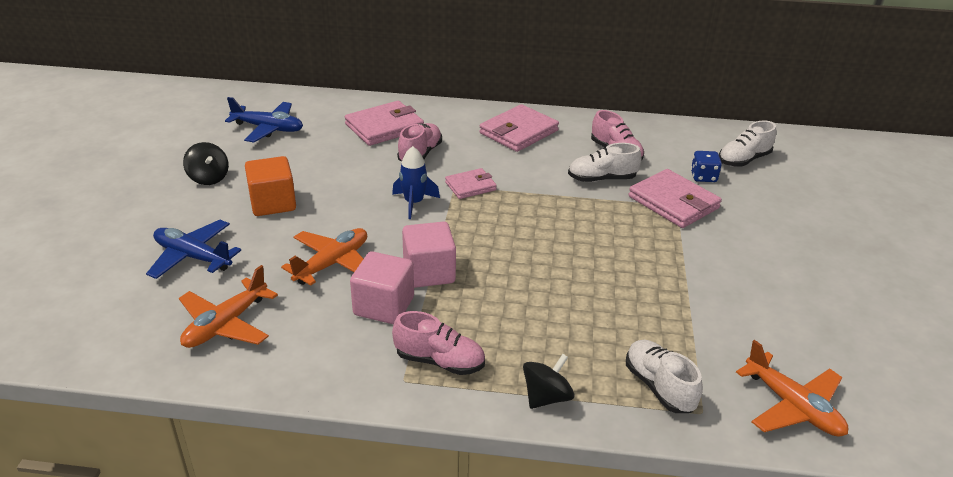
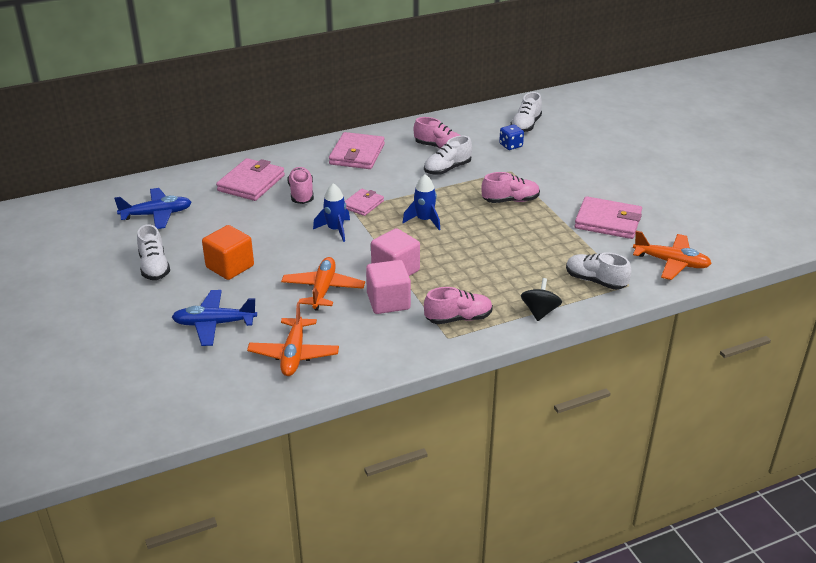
camera: 30 degrees left, 0 degrees up
black spinning top [183,142,229,185] -> white shoe [137,224,170,280]
pink wallet [629,169,722,228] -> pink wallet moved to [574,196,642,239]
none -> blue rocket [402,174,440,230]
none -> pink shoe [481,172,540,203]

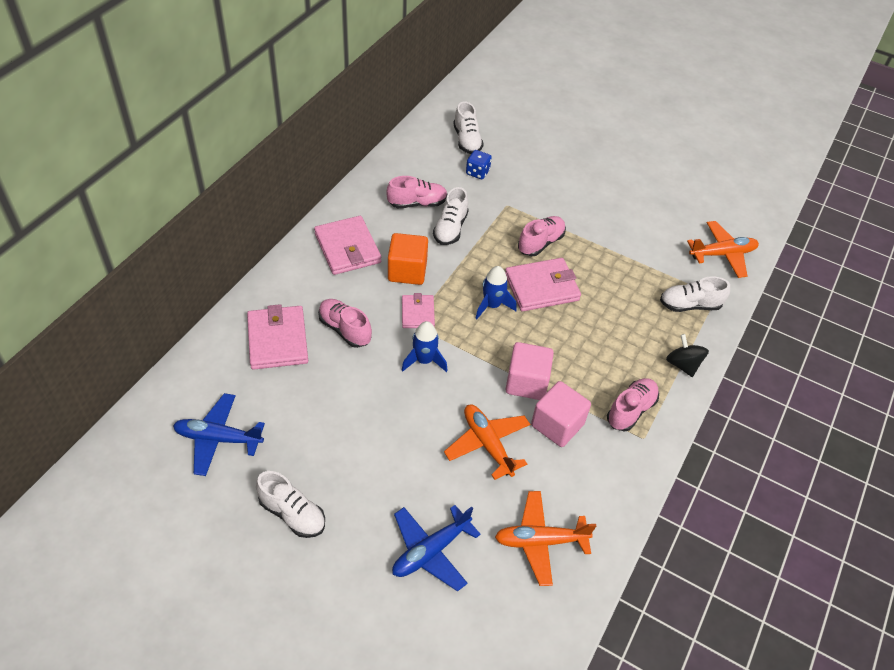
camera: 40 degrees left, 15 degrees up
blue plane [114,188,191,229] -> blue plane turned 120 degrees counterclockwise [173,393,265,476]
orange cube [202,225,254,280] -> orange cube moved to [388,233,428,285]
orange plane [247,302,339,376] -> orange plane turned 120 degrees clockwise [495,491,596,586]
pink wallet [574,196,642,239] -> pink wallet moved to [505,258,581,312]

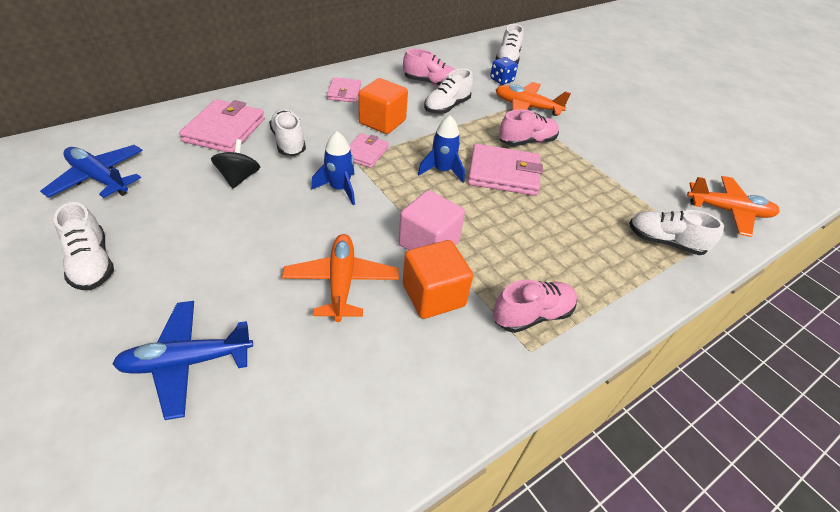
camera: 25 degrees right, 5 degrees down
pink wallet [314,216,381,275] -> pink wallet [327,77,361,102], size x0.60
pink shoe [318,299,372,348] -> white shoe [269,109,306,156]
orange plane [495,491,596,586] -> orange plane moved to [496,82,571,116]
pink cube [531,381,591,447] -> orange cube [403,240,473,319]
black spinning top [666,334,709,377] -> black spinning top moved to [211,139,260,189]

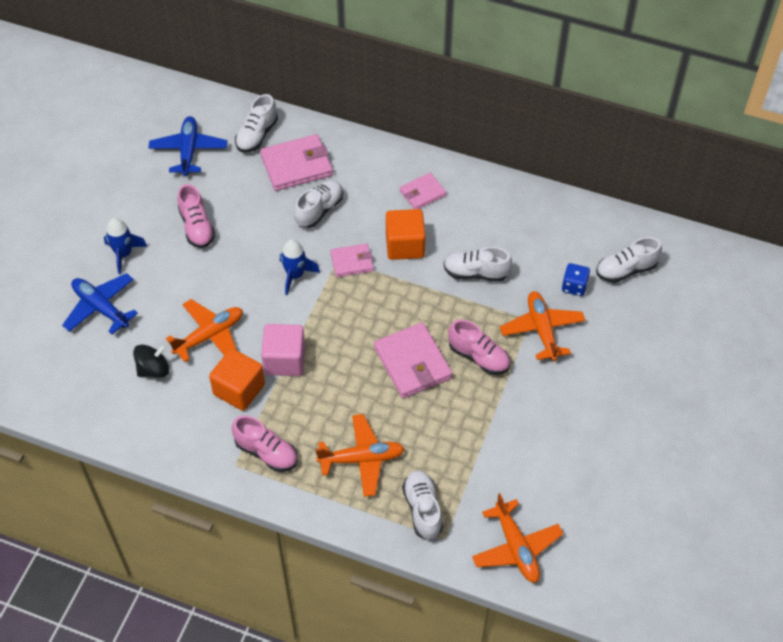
camera: 60 degrees right, 10 degrees up
white shoe [54,202,114,290] -> white shoe moved to [235,94,278,152]
black spinning top [211,139,260,189] -> black spinning top moved to [133,344,169,378]
pink shoe [403,49,455,87] -> pink shoe moved to [178,184,215,248]
blue rocket [418,115,465,183] -> blue rocket moved to [104,218,147,274]
none -> orange plane [315,414,405,497]

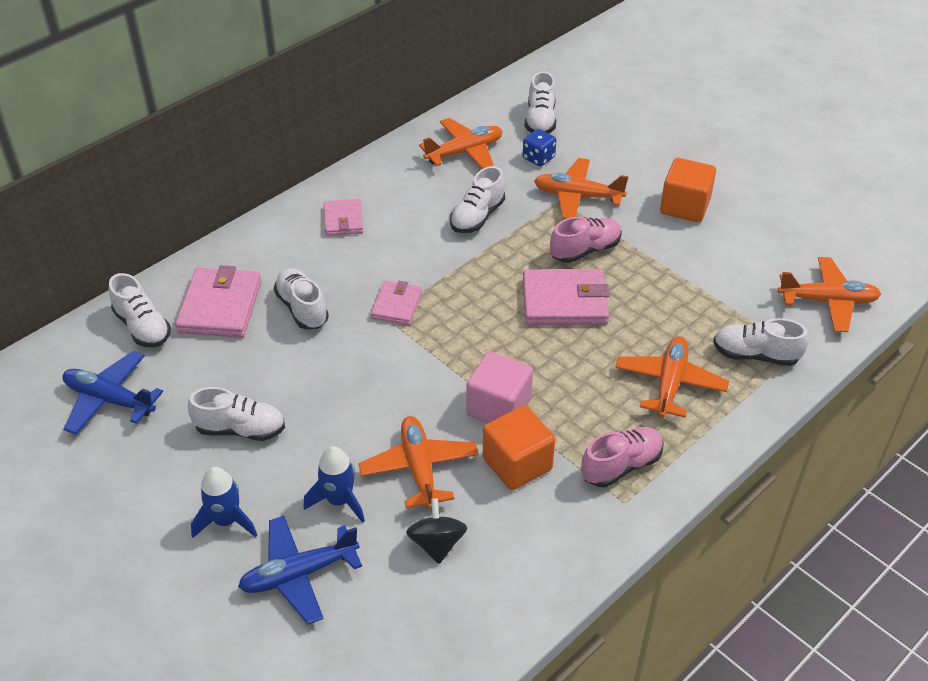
camera: 65 degrees left, 10 degrees down
pink shoe [178,184,215,248] -> white shoe [188,387,285,441]
blue rocket [280,239,320,295] -> blue rocket moved to [303,446,365,523]
orange cube [386,209,425,260] -> orange cube moved to [660,158,716,222]
none -> orange plane [419,118,503,169]

